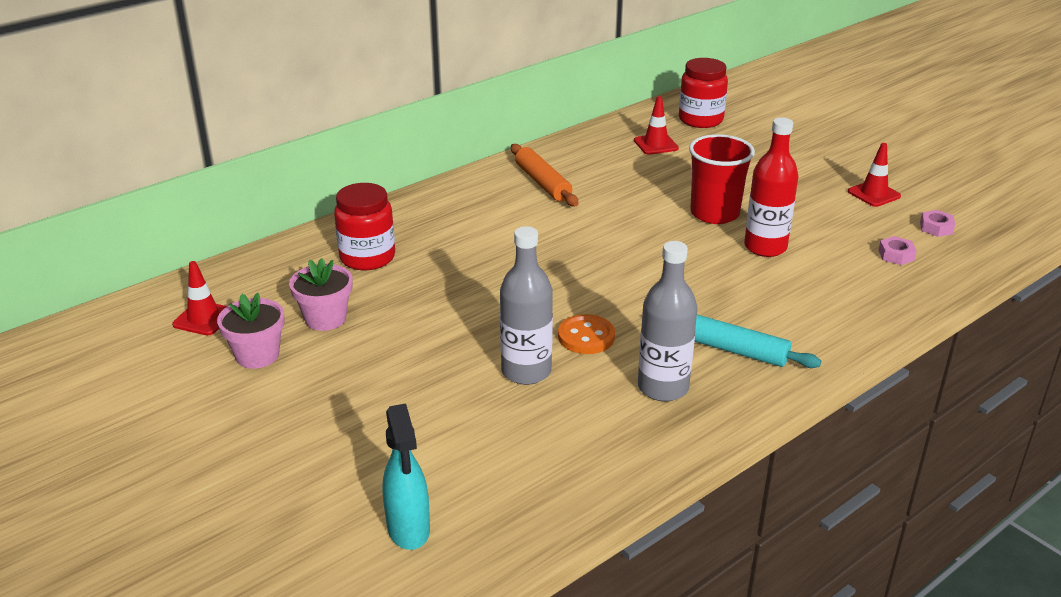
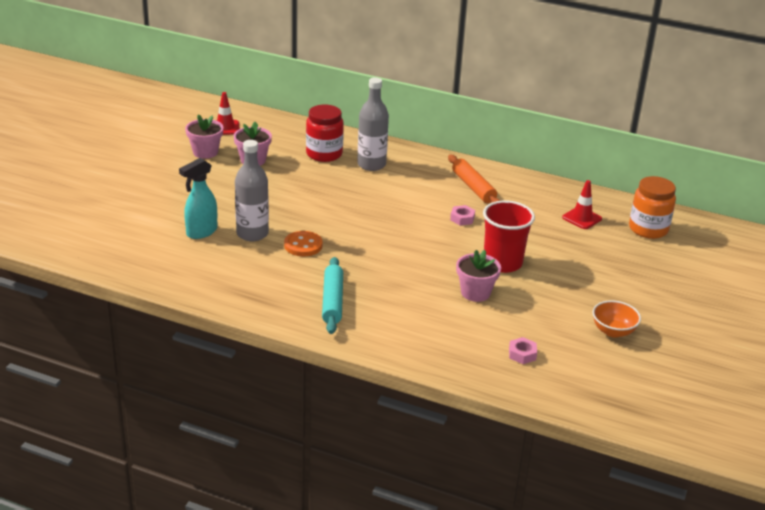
camera: 60 degrees right, 0 degrees up
turquoise spray bottle [383,403,430,550] -> turquoise spray bottle moved to [179,158,217,239]
orange rolling pin [511,144,578,206] -> orange rolling pin turned 60 degrees counterclockwise [448,155,501,203]
grey bottle [638,241,697,401] -> grey bottle moved to [357,78,389,171]
red jar [679,58,728,128] -> orange jar [629,176,676,239]
red bottle [744,117,799,257] -> pink flower pot [456,250,501,302]
red traffic cone [848,143,901,207] -> orange bowl [592,300,641,338]
pink nut [920,210,955,237] -> pink nut moved to [450,205,475,226]

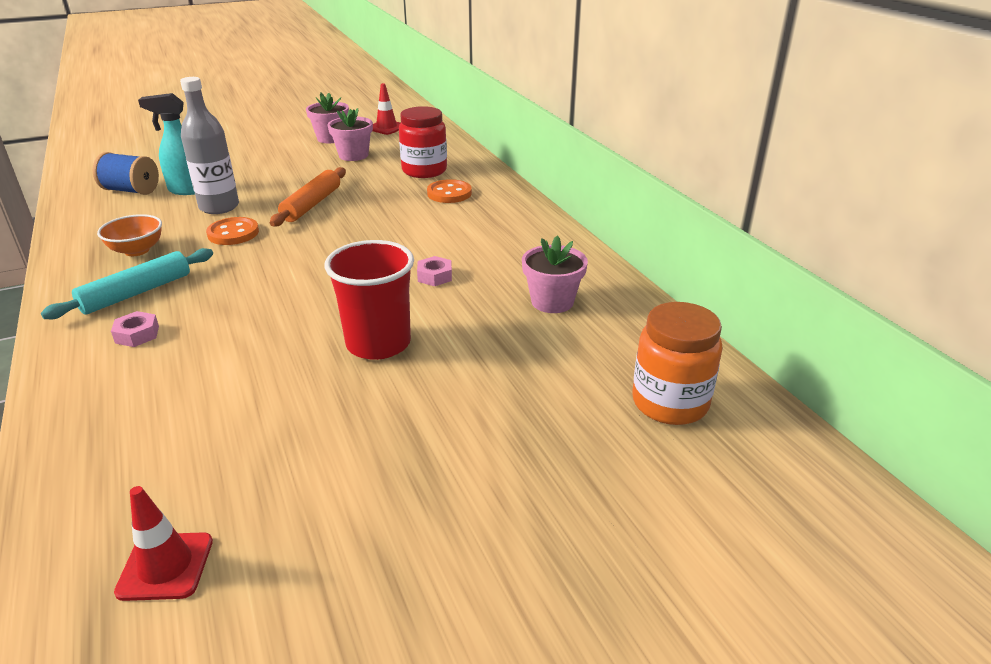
camera: 45 degrees right, 0 degrees up
grey bottle [357,78,389,171] -> orange button [427,179,472,203]
orange rolling pin [448,155,501,203] -> orange rolling pin moved to [270,167,346,226]
pink flower pot [456,250,501,302] -> pink flower pot moved to [522,236,588,313]
pink nut [509,337,537,364] -> pink nut moved to [111,311,159,347]
red traffic cone [562,180,602,229] -> red traffic cone moved to [114,486,213,601]
orange bowl [592,300,641,338] -> orange bowl moved to [97,214,162,256]
none -> blue spool [93,152,159,195]

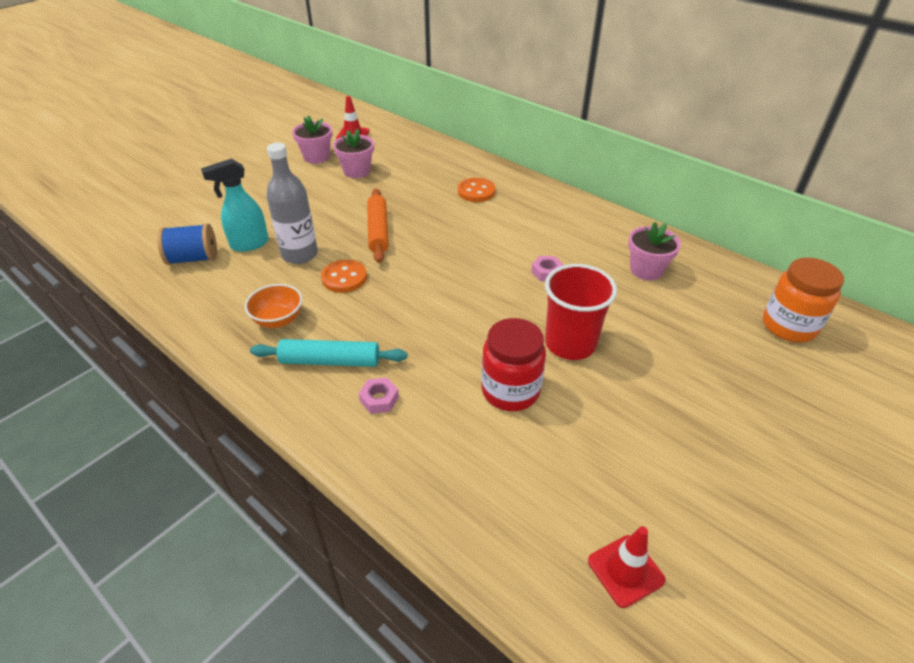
camera: 25 degrees left, 10 degrees up
turquoise rolling pin [41,248,213,319] -> turquoise rolling pin turned 75 degrees clockwise [250,339,407,367]
red jar [399,106,447,178] -> red jar moved to [481,318,546,411]

